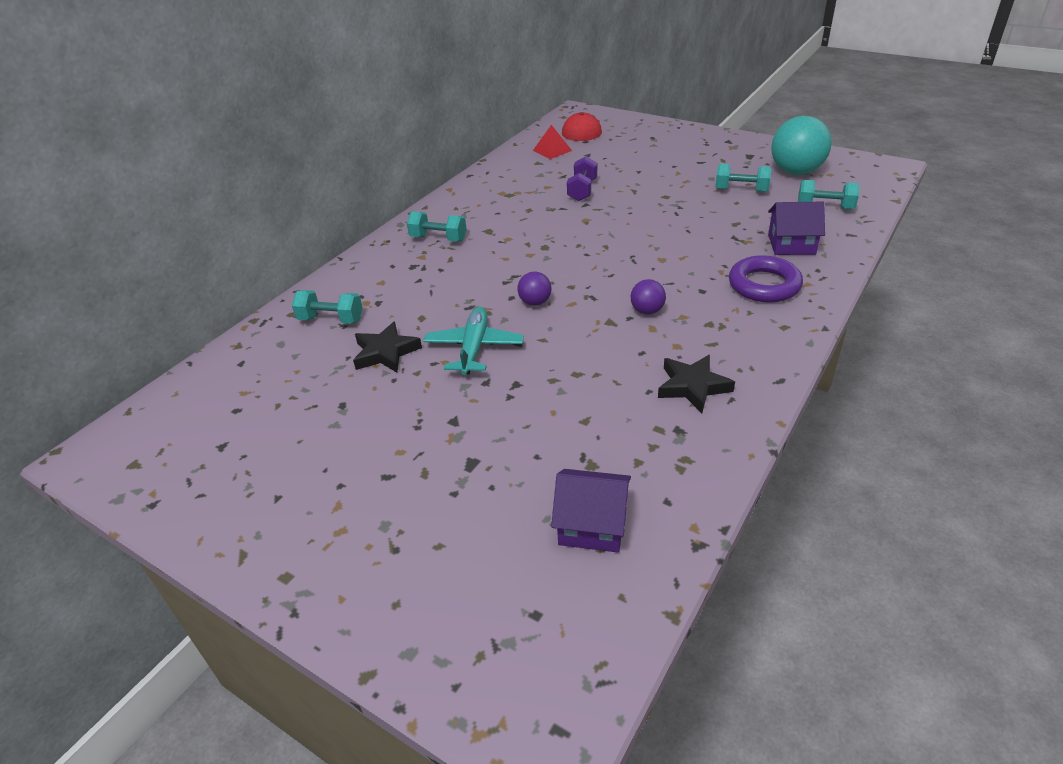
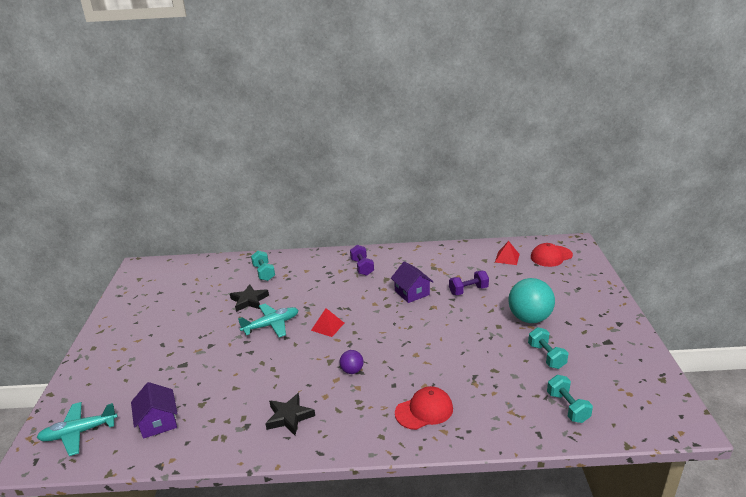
camera: 55 degrees right, 10 degrees down
turquoise dumbbell [407,211,467,242] -> purple dumbbell [350,245,374,276]
purple ball [517,272,551,306] -> red pyramid [311,308,344,337]
purple ring [729,255,803,302] -> red cap [395,386,453,430]
purple house [768,202,825,255] -> purple house moved to [391,261,433,303]
turquoise ball [771,116,832,175] -> turquoise ball moved to [508,278,555,323]
none -> turquoise plane [37,402,118,456]

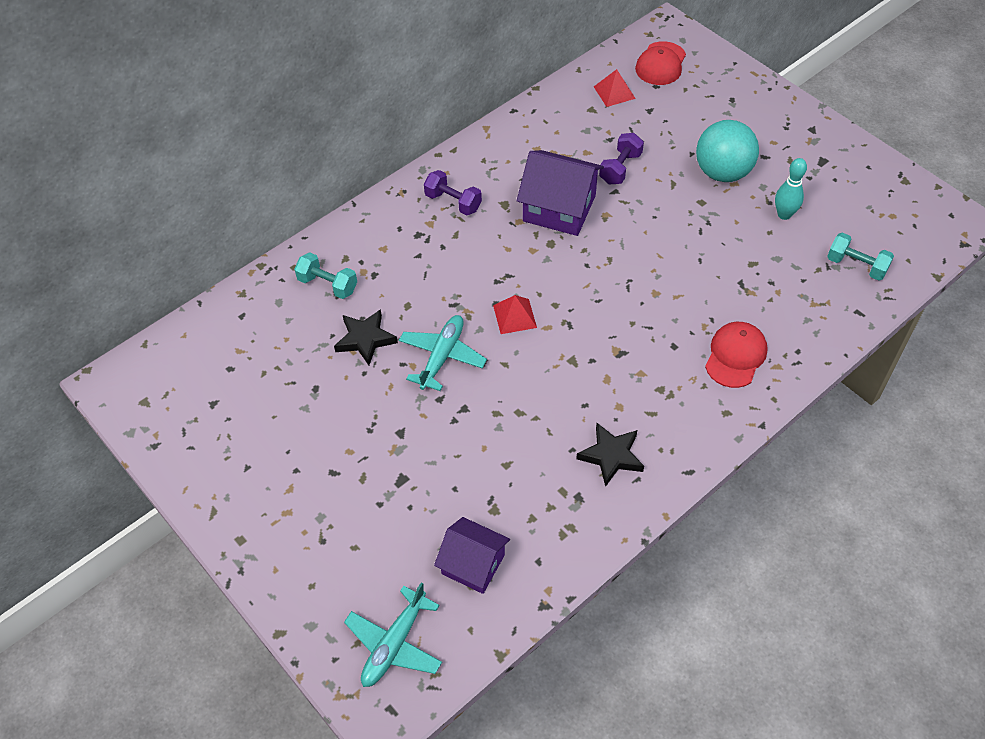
camera: 40 degrees left, 25 degrees up
purple ball [340,350,364,374] -> none
purple house [391,261,433,303] -> purple house [517,150,604,236], size x1.52
turquoise dumbbell [528,327,568,369] -> turquoise bowling pin [775,158,807,220]

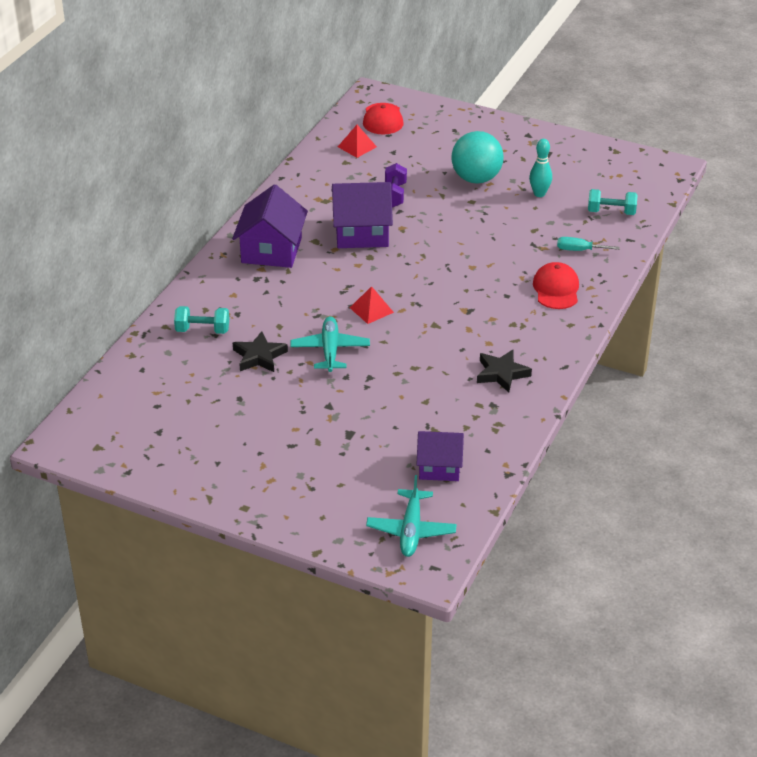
camera: 25 degrees left, 15 degrees down
purple dumbbell [424,170,482,216] -> purple house [232,184,308,268]
none -> turquoise screwdriver [557,237,620,251]

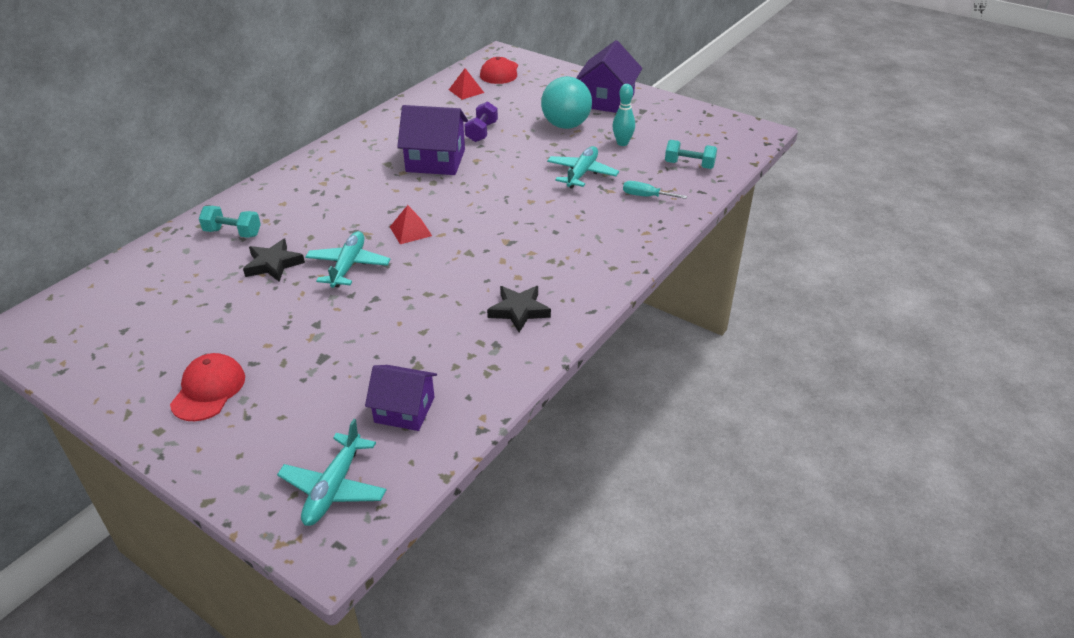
camera: 10 degrees right, 0 degrees up
purple house [232,184,308,268] -> purple house moved to [576,40,642,113]
red cap [533,262,579,309] -> red cap moved to [170,353,245,421]
none -> turquoise plane [547,146,619,189]

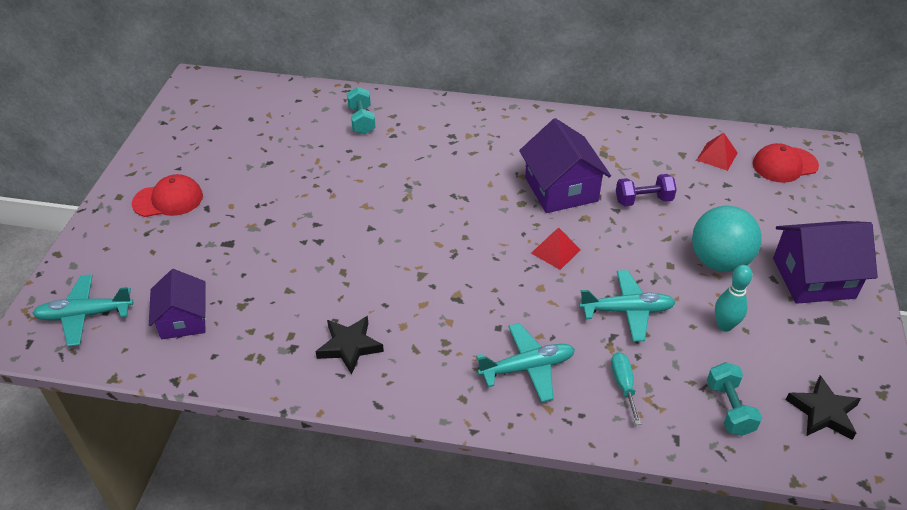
camera: 65 degrees right, 5 degrees up
black star [243,239,305,282] -> black star moved to [786,375,861,440]
turquoise plane [305,231,391,288] -> turquoise plane moved to [476,323,575,402]
red pyramid [390,205,432,244] -> red pyramid moved to [531,227,580,270]

